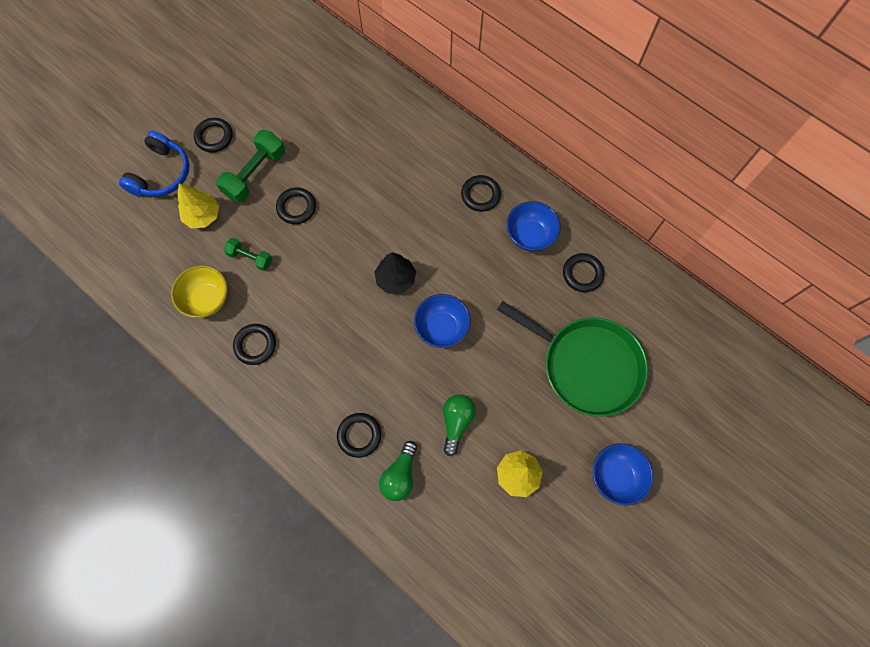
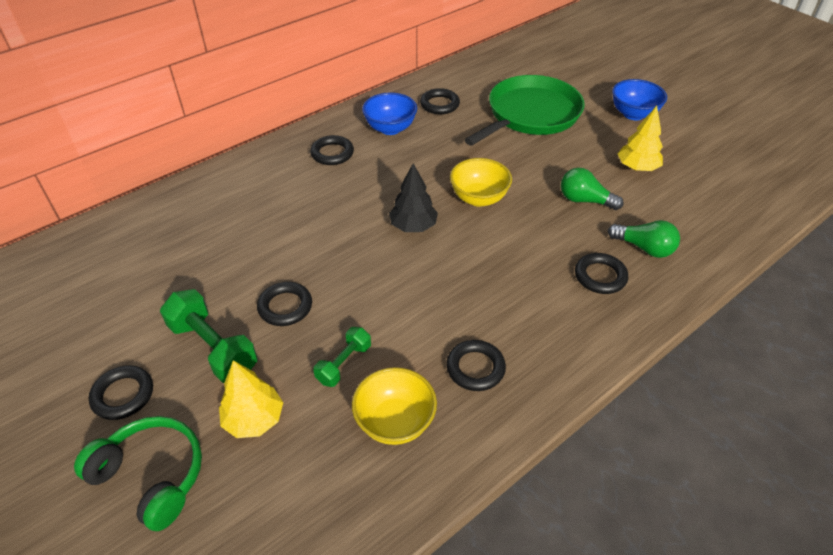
camera: 80 degrees left, 25 degrees down
blue headphones [119,131,190,197] -> green headphones [74,416,202,531]
blue bowl [414,294,471,348] -> yellow bowl [450,158,512,207]

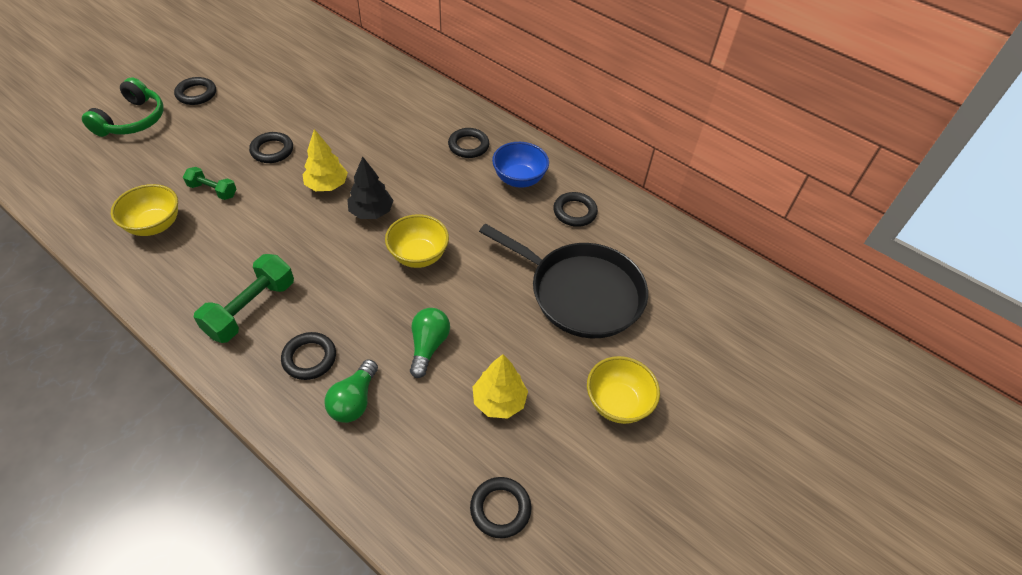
camera: 75 degrees right, 5 degrees up
green dumbbell [160,289,257,383] -> green dumbbell moved to [194,254,294,343]
yellow tree [219,360,283,438] -> yellow tree moved to [302,129,348,191]
black ring [446,340,506,391] -> black ring moved to [470,477,531,538]
green pan [464,75,585,146] -> black pan [479,223,648,338]
blue bowl [612,79,667,120] -> yellow bowl [587,356,660,424]

